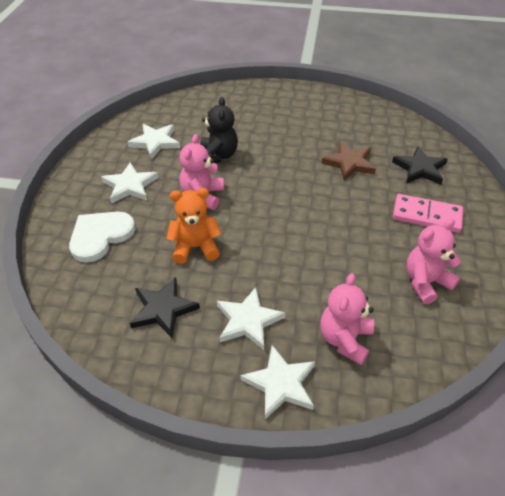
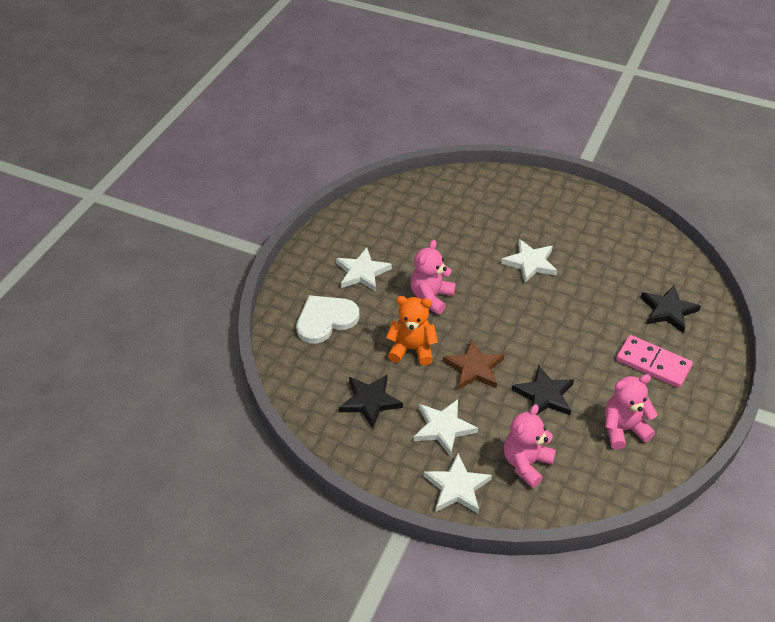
camera: 15 degrees right, 0 degrees up
white star [128,124,180,159] -> white star moved to [501,239,558,283]
black teddy bear [200,97,238,164] -> none
brown star [322,142,376,181] -> brown star moved to [443,339,504,390]
none -> black star [512,365,574,415]

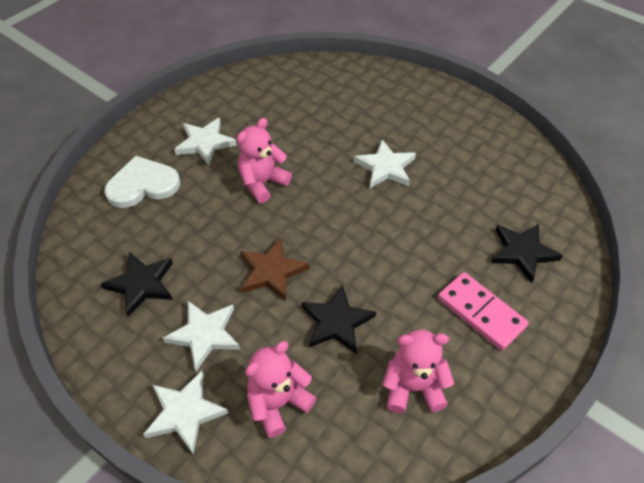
camera: 15 degrees right, 5 degrees up
orange teddy bear [386,296,438,366] -> none

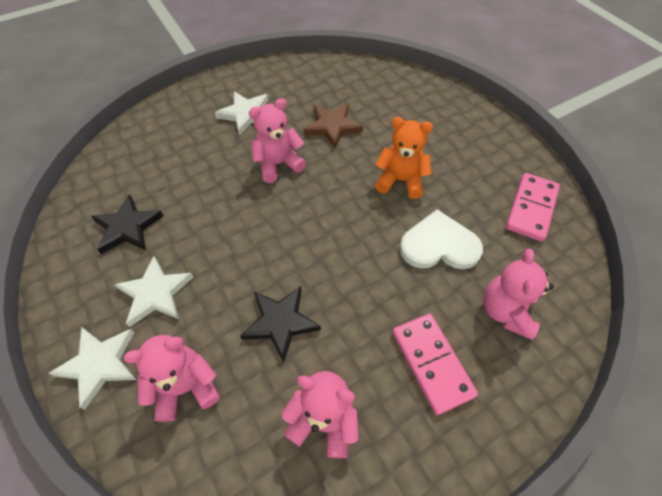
camera: 20 degrees right, 5 degrees up
white heart [104,156,180,208] -> white heart moved to [400,209,483,269]
brown star [240,238,309,301] -> brown star moved to [304,104,363,149]
white star [354,139,416,188] -> orange teddy bear [375,117,433,199]
black star [491,224,563,283] -> pink teddy bear [483,248,554,340]
none -> pink domino [506,173,560,242]

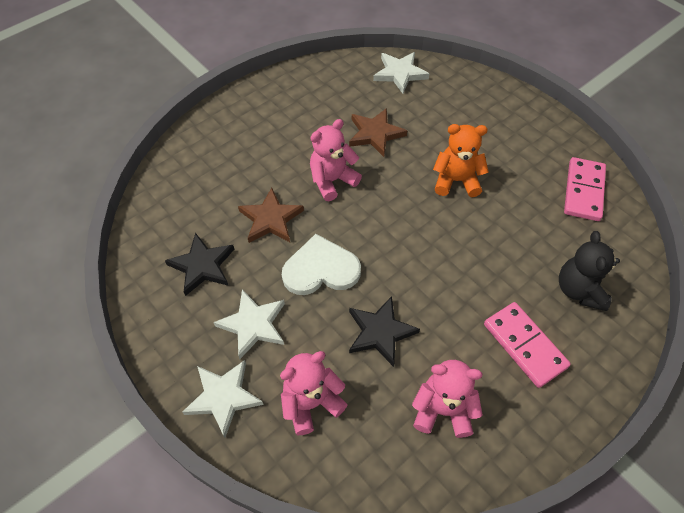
camera: 10 degrees left, 0 degrees up
white star [215,91,268,135] -> white star moved to [373,52,429,94]
white heart [400,209,483,269] -> white heart moved to [282,234,361,295]
pink teddy bear [483,248,554,340] -> black teddy bear [559,231,620,311]
none -> brown star [238,188,304,243]

